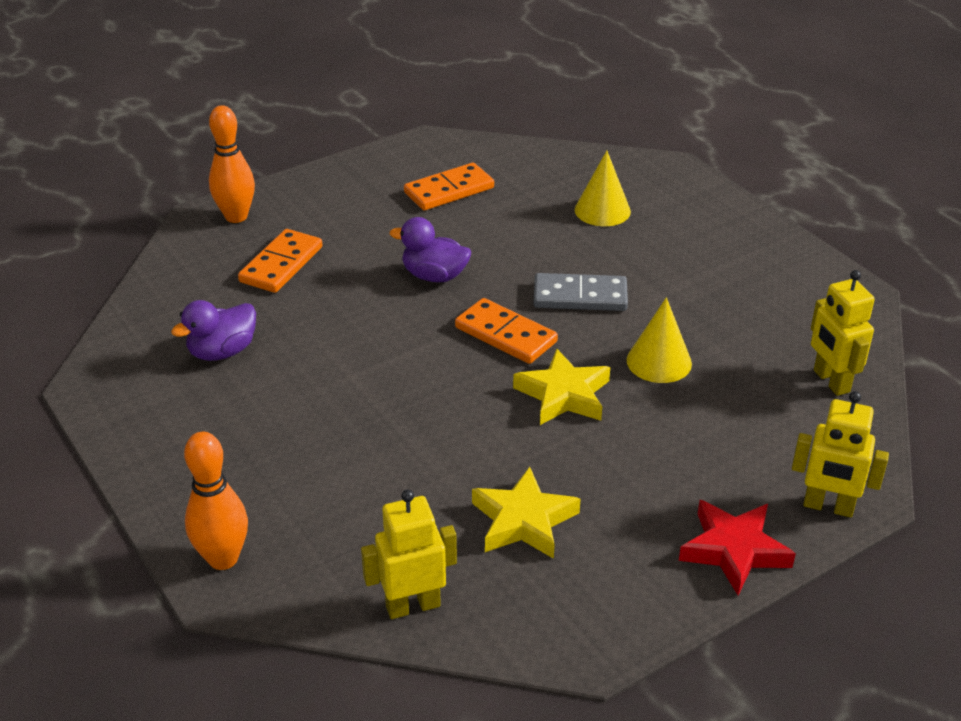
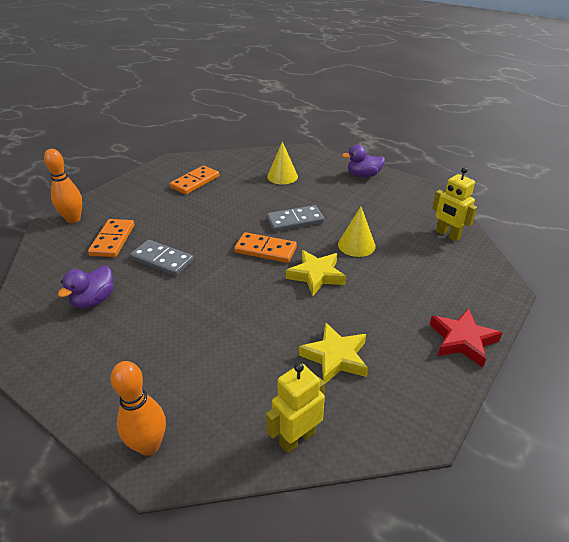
camera: 20 degrees left, 0 degrees up
purple duck [390,217,471,282] -> purple duck moved to [342,145,385,178]
yellow robot [792,391,889,517] -> none
none -> grey domino [130,240,194,276]

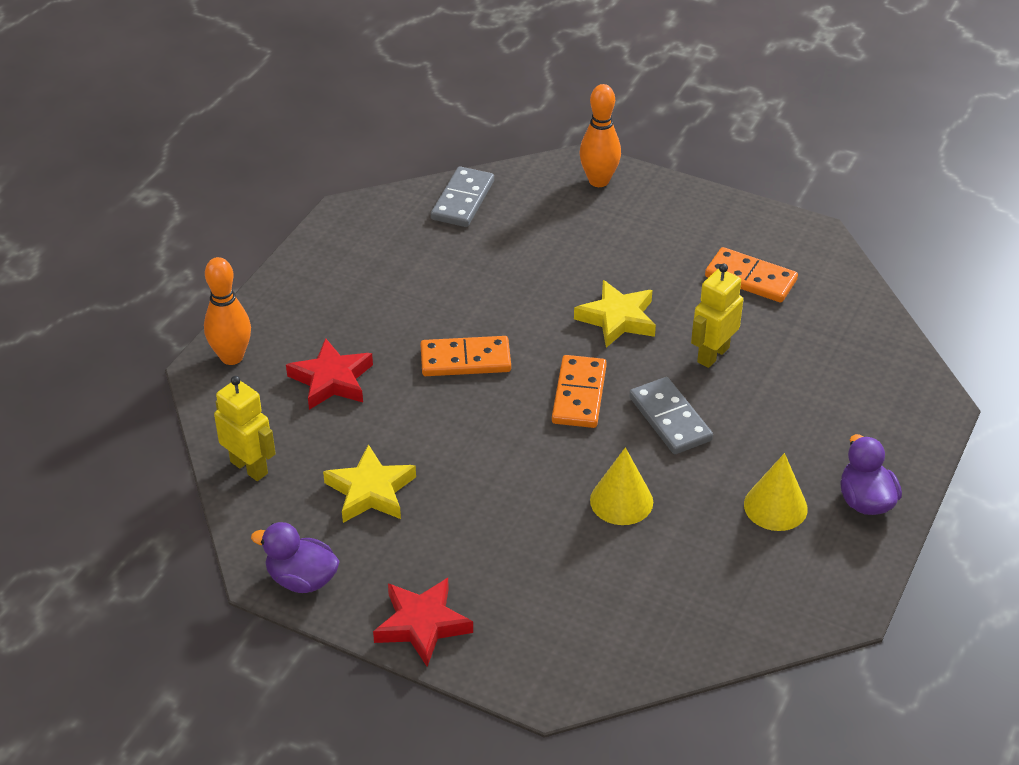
camera: 80 degrees right, 5 degrees up
purple duck [58,265,114,309] -> purple duck moved to [251,522,340,593]
orange domino [88,219,134,257] -> orange domino moved to [420,336,511,376]
grey domino [130,240,194,276] -> grey domino moved to [431,166,494,227]
yellow cone [267,141,298,184] -> yellow cone moved to [744,453,808,531]
yellow star [286,250,346,296] -> yellow star moved to [574,280,656,348]
yellow robot [432,167,477,241] -> yellow robot moved to [691,263,743,368]
none -> red star [286,338,373,410]

